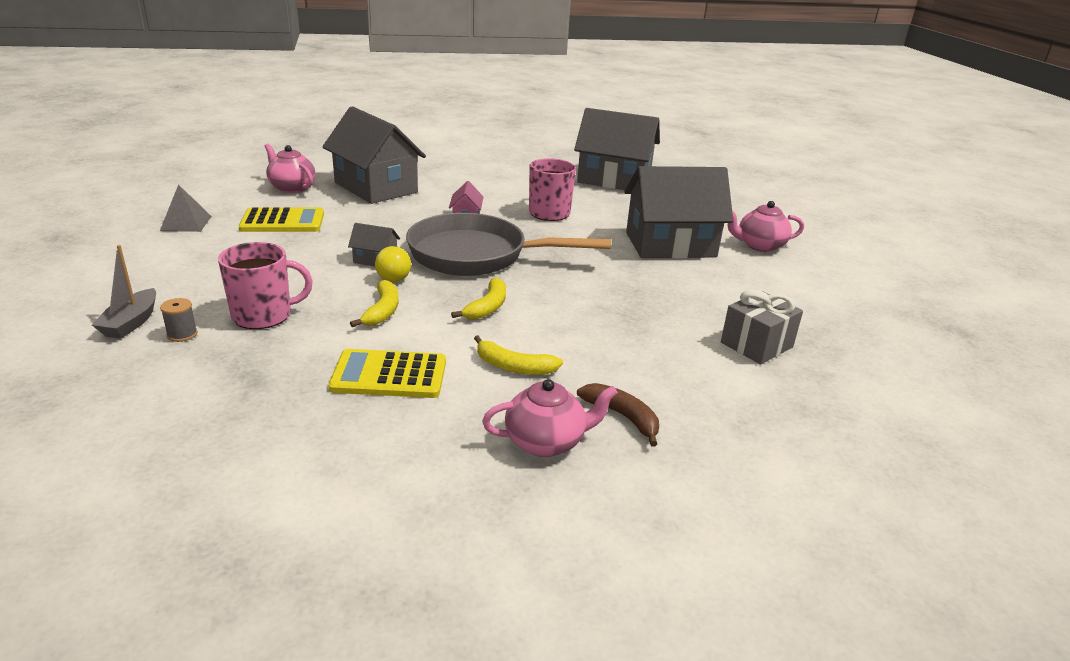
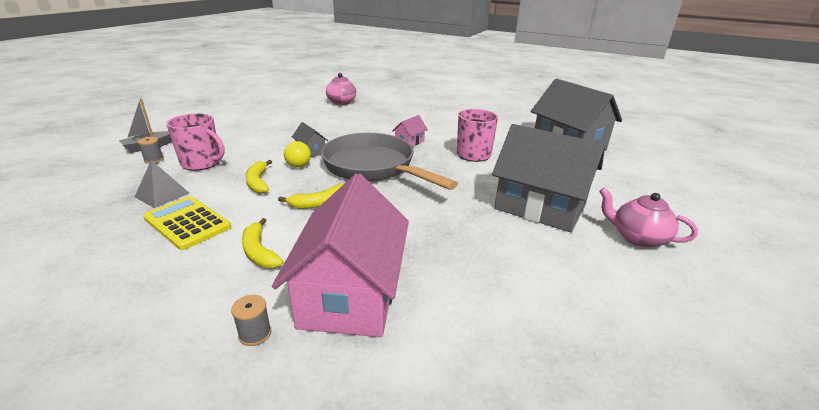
camera: 40 degrees right, 0 degrees up
grey pyramid [160,184,212,232] -> grey pyramid moved to [135,160,189,208]
yellow calculator [239,207,324,232] -> none
grey house [322,106,426,204] -> none
yellow banana [350,280,398,327] -> yellow banana turned 120 degrees clockwise [245,160,272,194]
pink teapot [482,379,618,457] -> none
brown banana [577,383,659,447] -> grey spool [231,295,271,346]
grey gift [721,290,803,364] -> none
none -> pink house [272,174,409,337]

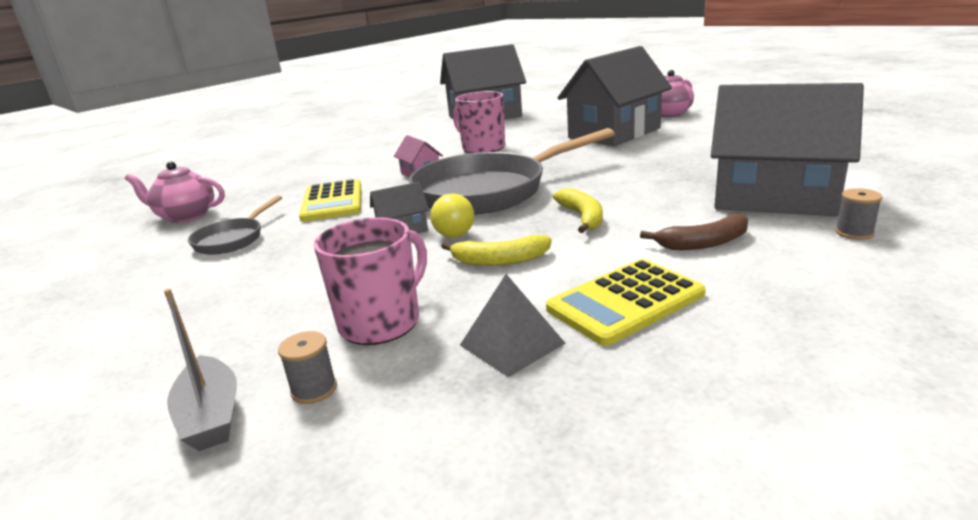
camera: 70 degrees left, 5 degrees down
yellow banana [242,218,284,268] -> brown banana [640,213,748,250]
pink house [272,174,409,337] -> grey house [711,83,864,216]
none -> grey pan [188,195,282,255]
none -> yellow calculator [299,179,361,222]

